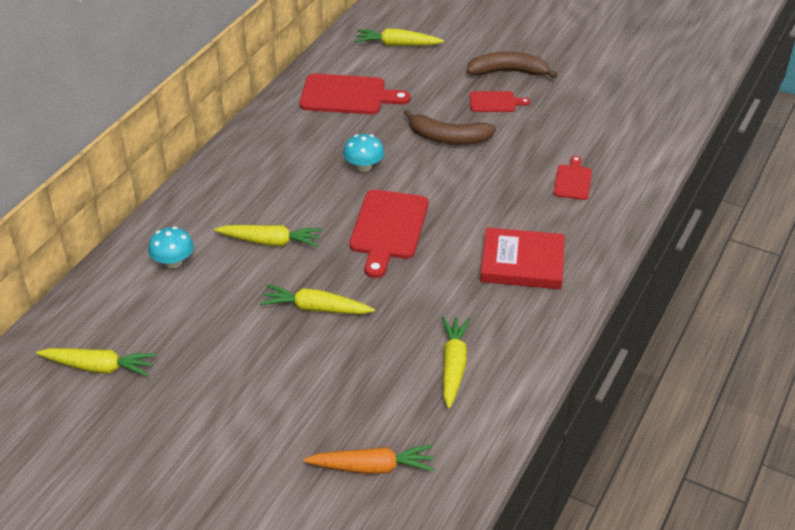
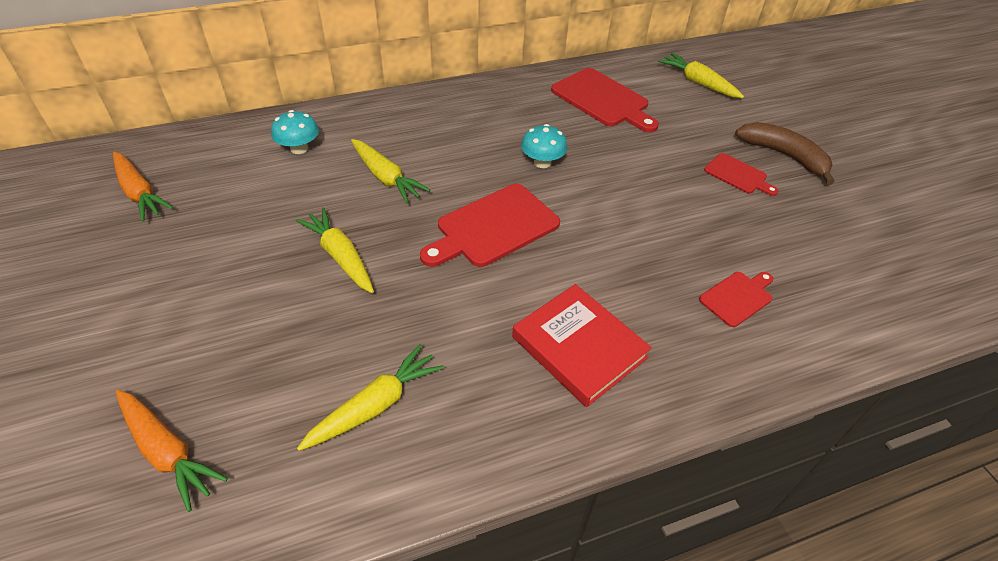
camera: 40 degrees right, 5 degrees up
yellow carrot [36,348,156,377] -> orange carrot [113,151,173,222]
brown banana [403,109,496,145] -> none

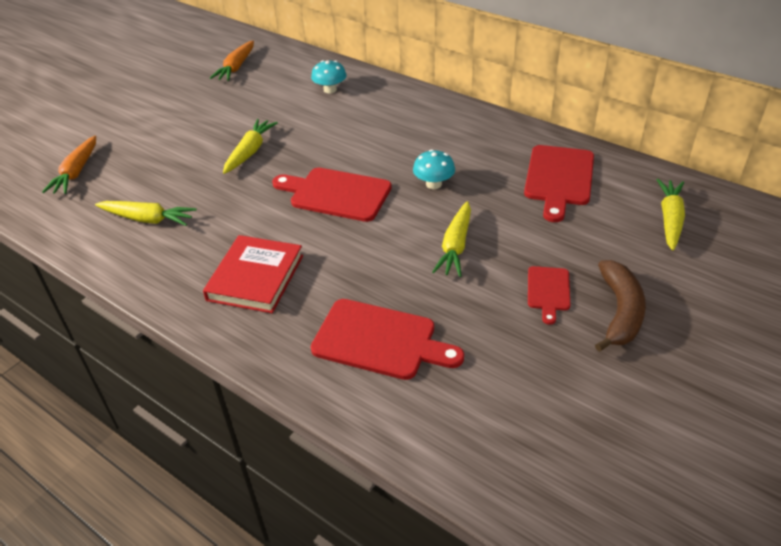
camera: 60 degrees right, 5 degrees down
yellow carrot [351,139,430,203] -> yellow carrot moved to [432,201,471,277]
red cutting board [699,272,773,327] -> red cutting board [311,299,464,380], size x1.81

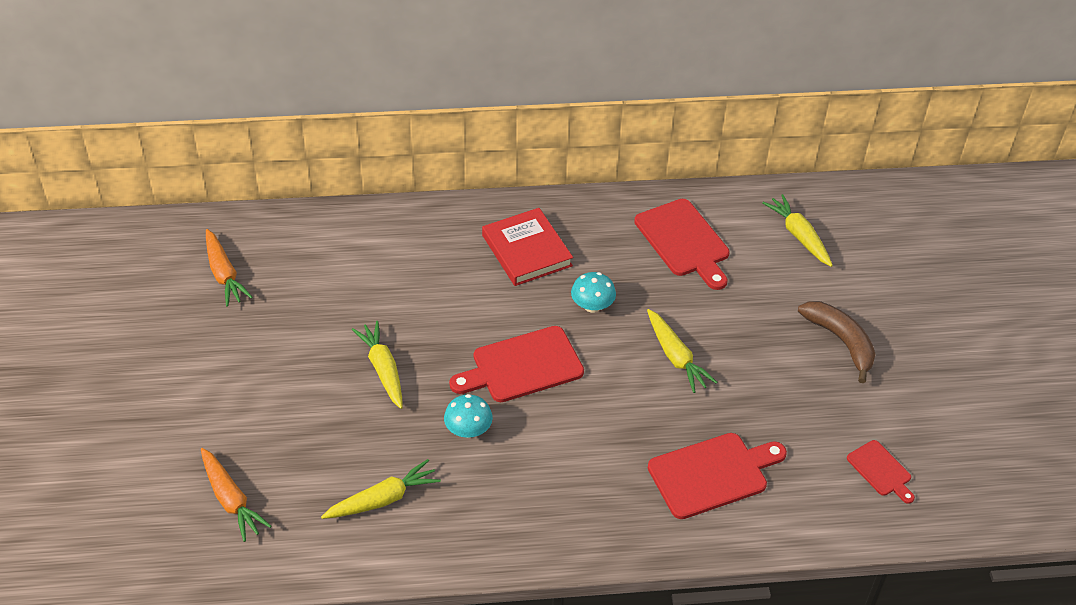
camera: 45 degrees left, 5 degrees up
red book [203,235,303,313] -> red book moved to [482,208,573,286]
turquoise mushroom [311,60,347,94] -> turquoise mushroom moved to [444,394,493,438]
red cutting board [528,266,570,325] -> red cutting board moved to [847,440,915,504]

